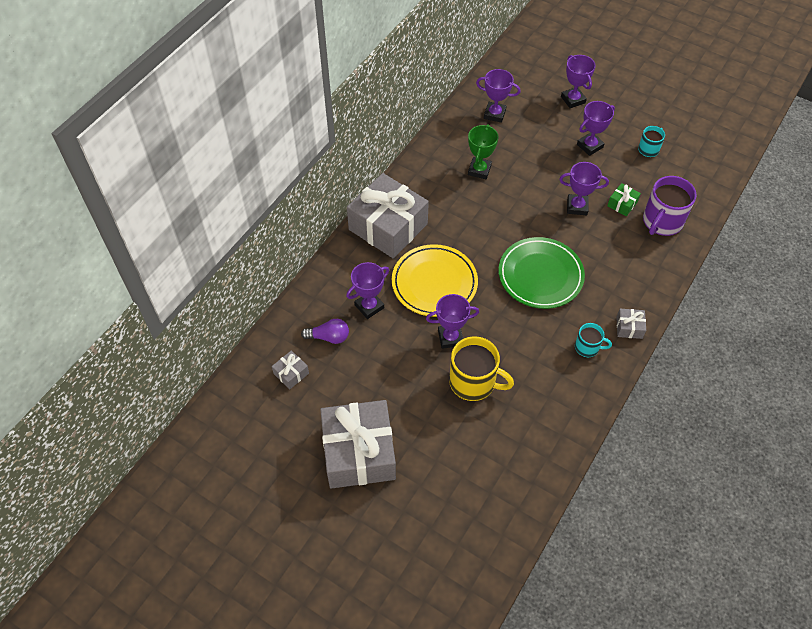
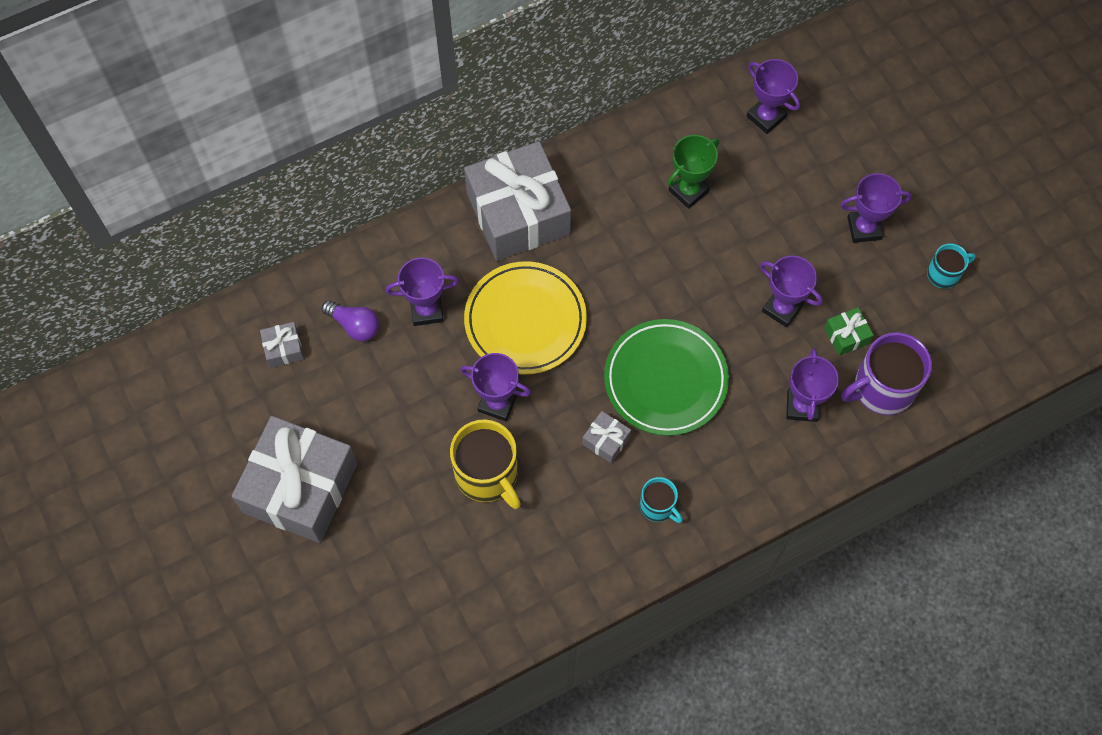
camera: 30 degrees right, 10 degrees up
purple trophy [561,55,595,108] -> purple trophy moved to [786,348,839,422]
grey gift [616,309,646,339] -> grey gift moved to [582,411,631,463]

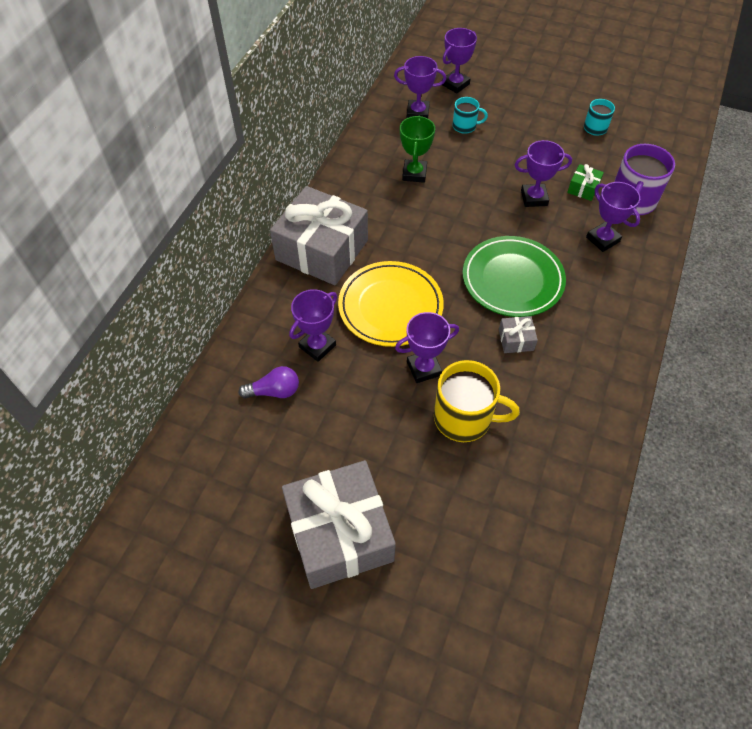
camera: 40 degrees left, 10 degrees down
grey gift [260,322,304,368] -> none
turquoise mug [640,477,683,523] -> turquoise mug moved to [453,97,488,134]
purple trophy [840,173,912,243] -> purple trophy moved to [442,28,477,93]

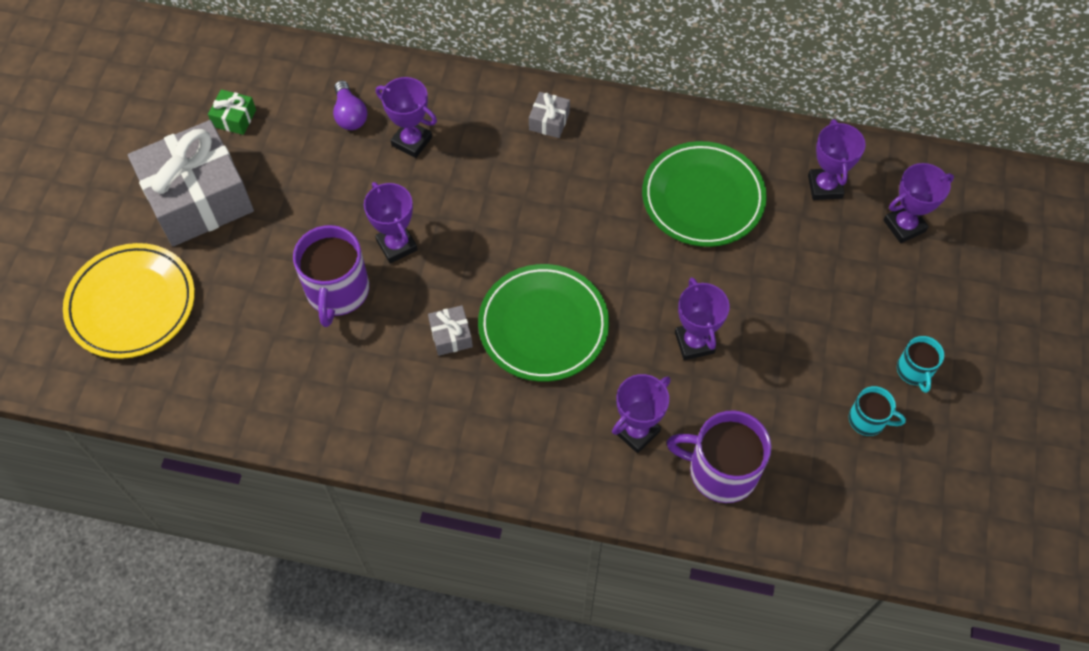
camera: 80 degrees right, 5 degrees up
grey gift [270,186,368,285] -> grey gift [529,92,570,138], size x0.40
yellow plate [338,261,444,347] -> yellow plate moved to [63,243,195,359]
green trophy [400,116,435,183] -> green plate [642,141,767,247]
yellow mug [434,360,520,442] -> purple mug [293,225,369,327]
purple trophy [442,28,477,93] -> purple trophy turned 60 degrees counterclockwise [884,163,954,243]
turquoise mug [453,97,488,134] -> turquoise mug moved to [897,336,944,393]
green gift [567,164,604,201] -> green gift moved to [208,89,256,135]

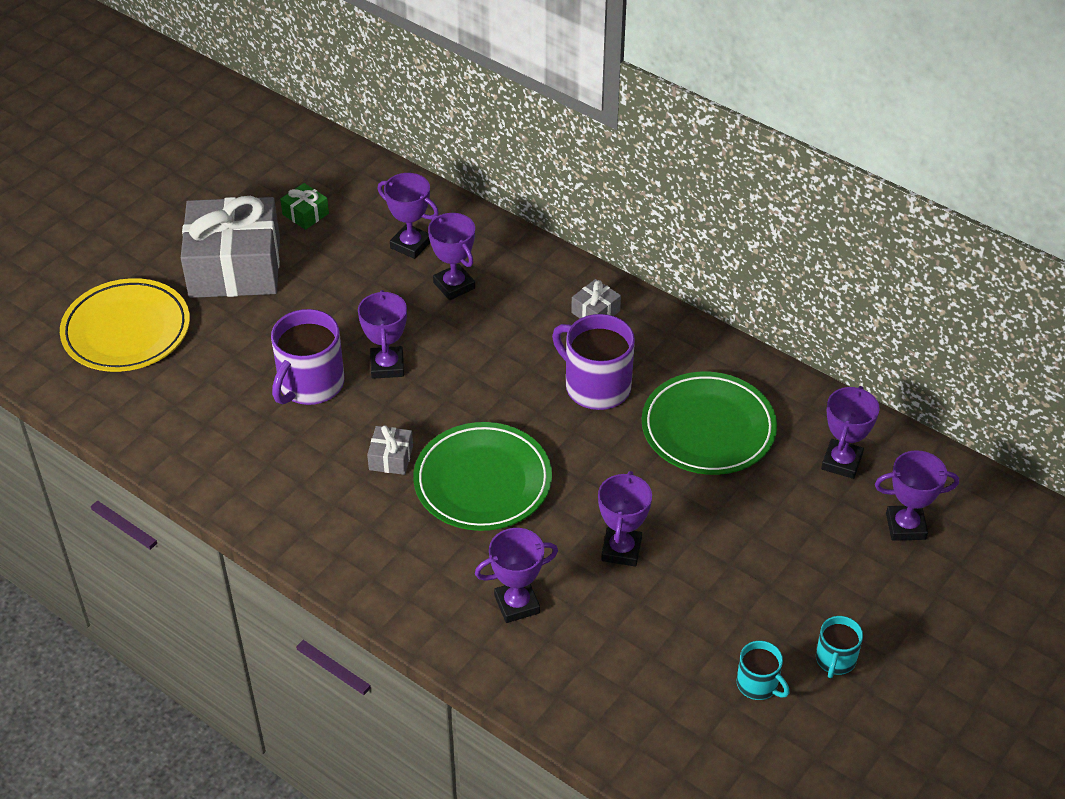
camera: 25 degrees right, 15 degrees down
purple light bulb [333,80,367,130] -> purple trophy [378,173,439,259]
purple mug [667,410,771,503] -> purple mug moved to [552,314,635,410]

